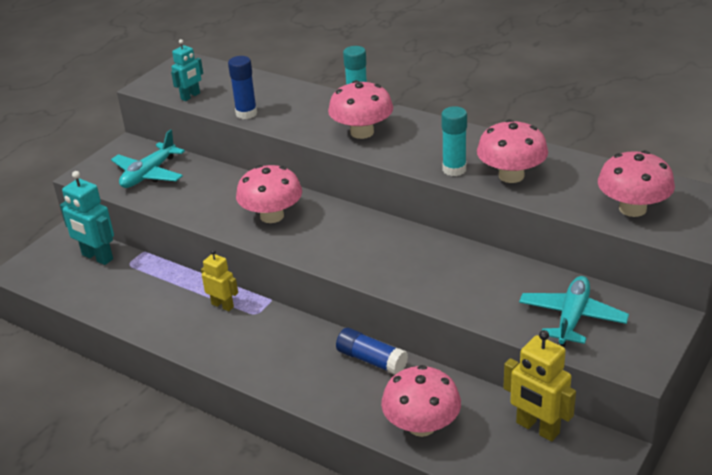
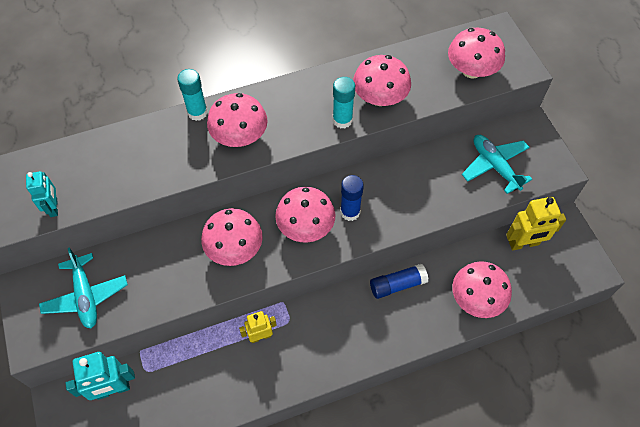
camera: 55 degrees left, 25 degrees up
blue glue stick [228,56,257,119] -> blue glue stick moved to [340,175,364,221]
none -> pink mushroom [275,187,335,243]

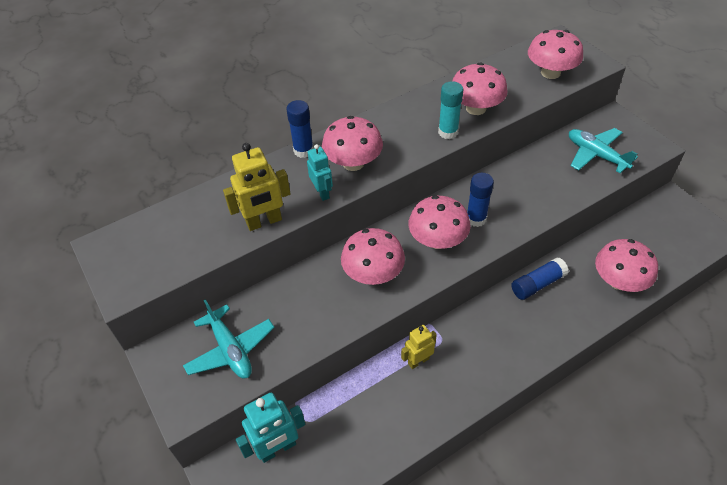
camera: 10 degrees left, 10 degrees down
turquoise robot [26,171,58,217] -> turquoise robot moved to [307,144,333,201]
turquoise glue stick [177,69,208,121] -> blue glue stick [286,100,314,158]
yellow robot [506,197,566,250] -> yellow robot moved to [223,143,291,231]

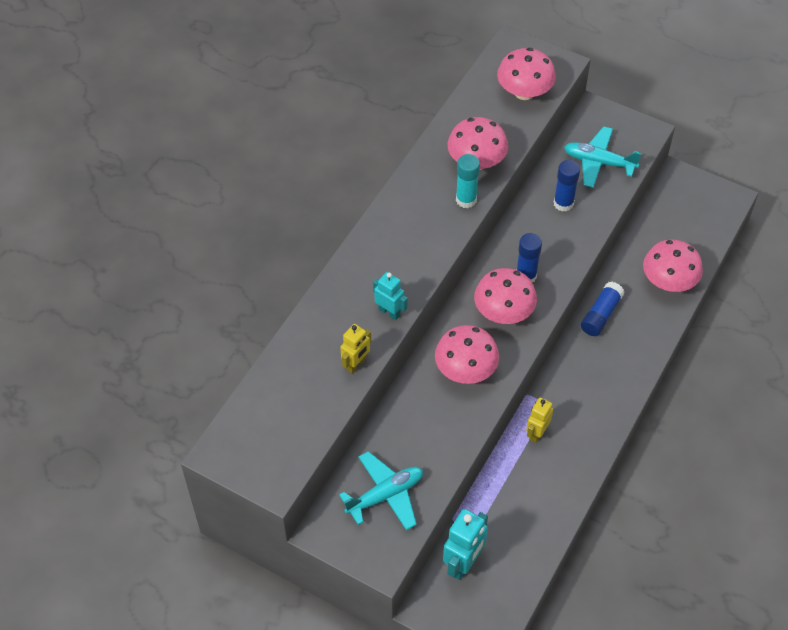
camera: 30 degrees left, 5 degrees up
turquoise plane [183,299,274,378] -> turquoise plane turned 60 degrees counterclockwise [339,451,423,530]
yellow robot [223,143,291,231] -> yellow robot [340,324,371,373], size x0.64
blue glue stick [286,100,314,158] -> blue glue stick moved to [554,160,580,212]
pink mushroom [322,116,383,171] -> none

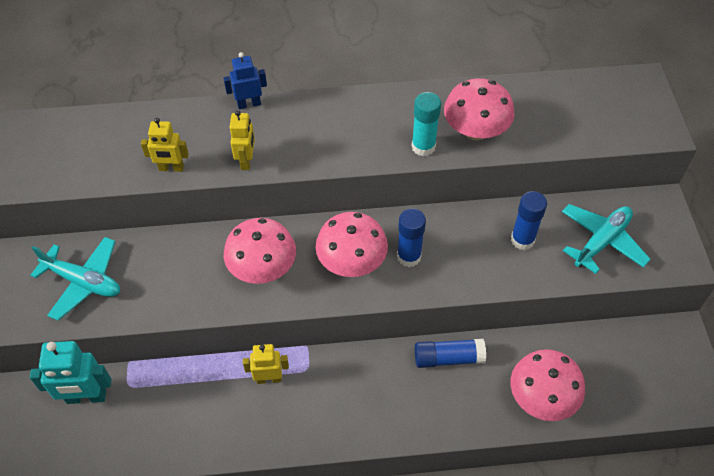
camera: 55 degrees right, 0 degrees up
turquoise robot [373,272,408,320] -> yellow robot [230,110,255,170]
pink mushroom [497,48,556,100] -> none
turquoise plane [564,126,642,188] -> turquoise plane turned 60 degrees clockwise [562,204,651,274]
none -> blue robot [223,52,267,109]

